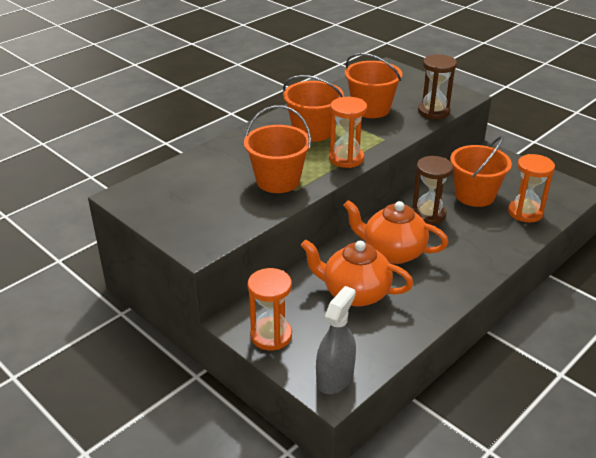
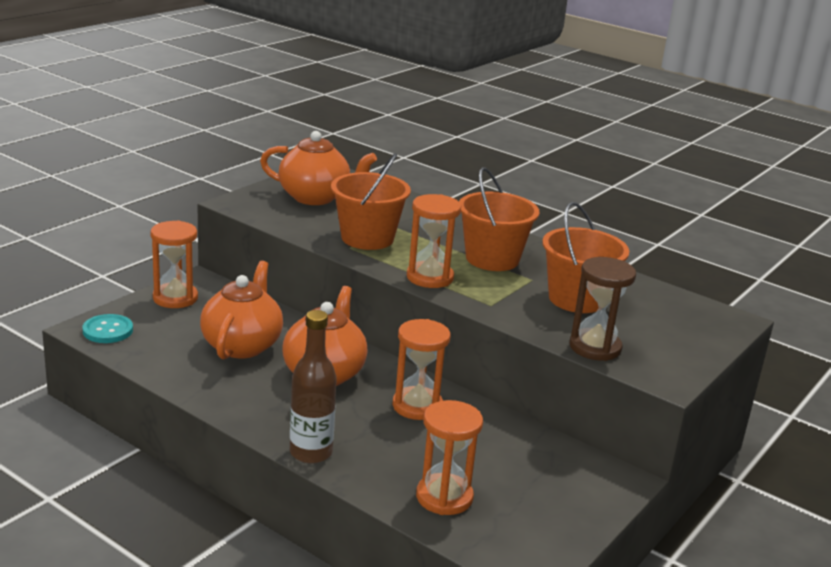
camera: 80 degrees right, 10 degrees down
grey spray bottle [316,286,356,394] -> turquoise button [82,314,133,343]
brown hourglass [412,156,453,224] -> orange hourglass [392,319,451,420]
orange bucket [450,136,512,207] -> none
none -> orange teapot [260,131,377,205]
none -> brown bottle [290,310,337,464]

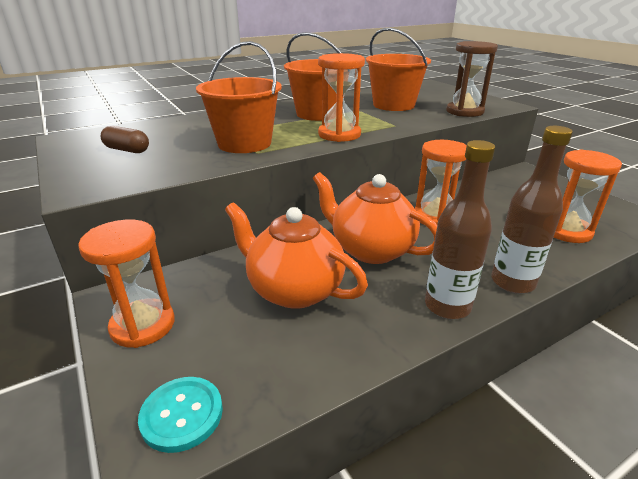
camera: 65 degrees left, 5 degrees up
orange teapot [260,131,377,205] -> brown capsule [101,126,149,153]
none -> brown bottle [425,140,495,319]

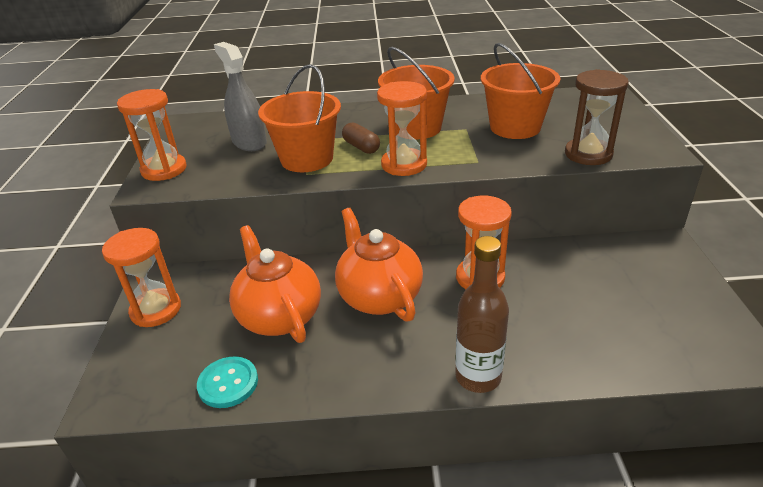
camera: 30 degrees right, 5 degrees up
brown capsule [101,126,149,153] -> brown capsule moved to [342,122,380,154]
turquoise button [138,377,223,453] -> turquoise button moved to [197,356,258,408]
brown bottle [425,140,495,319] -> none
orange hourglass [553,150,622,243] -> orange hourglass moved to [117,89,187,181]
none -> grey spray bottle [214,42,267,151]

